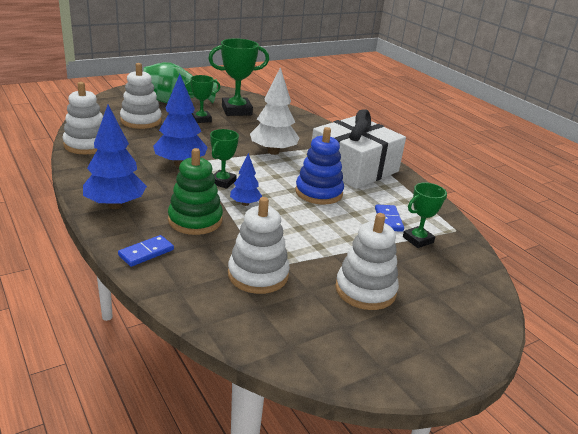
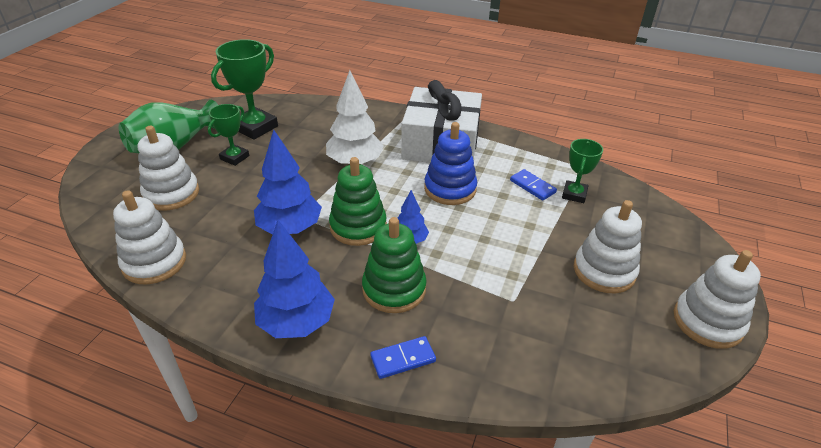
camera: 35 degrees left, 10 degrees up
blue domino [118,235,174,267] -> blue domino turned 60 degrees clockwise [370,336,436,379]
green trophy [210,129,239,189] -> green stacking toy [329,157,387,246]
white stacking toy [228,197,290,294] -> white stacking toy moved to [674,250,761,349]

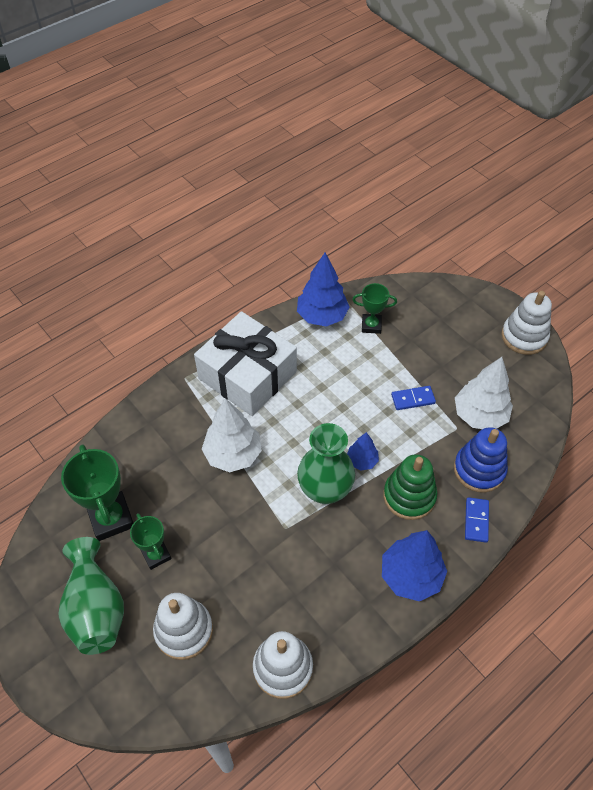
camera: 60 degrees left, 15 degrees up
blue tree [254,130,322,235] -> blue tree moved to [297,253,349,326]
green stacking toy [329,157,387,246] -> green vase [297,423,355,504]
blue stacking toy [424,122,477,205] -> blue stacking toy moved to [454,427,508,493]
blue domino [510,169,557,201] -> blue domino moved to [391,386,436,410]
green trophy [562,139,603,203] -> green trophy turned 45 degrees counterclockwise [352,283,397,334]
white stacking toy [574,200,642,293] -> none
none -> white tree [455,357,513,429]

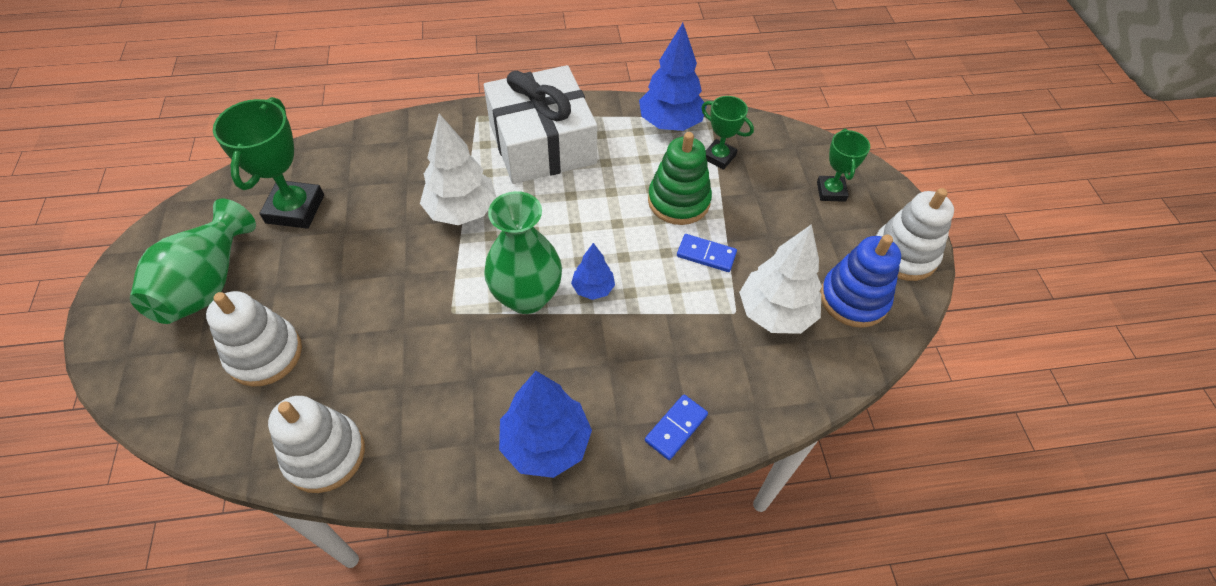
camera: 30 degrees right, 0 degrees up
green trophy [130,513,172,570] -> green trophy moved to [817,129,870,202]
green stacking toy [383,454,438,520] -> green stacking toy moved to [648,132,712,225]
blue stacking toy [454,427,508,493] -> blue stacking toy moved to [820,234,901,328]

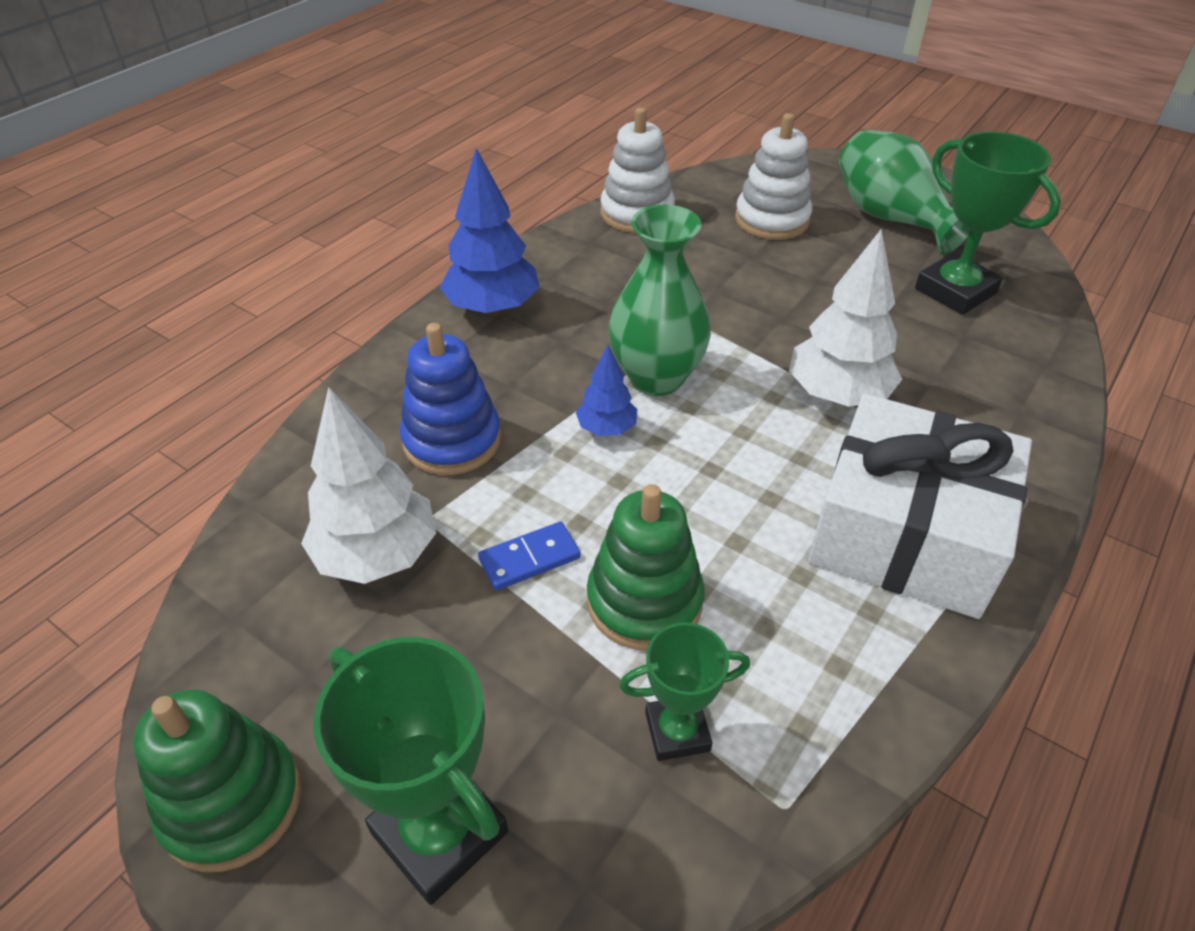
camera: 135 degrees right, 10 degrees down
blue tree [639,23,707,131] -> none
blue domino [645,394,708,460] -> none
green trophy [817,129,870,202] -> green trophy [313,637,508,905], size x1.67
blue stacking toy [820,234,901,328] -> blue stacking toy moved to [399,323,501,475]
white stacking toy [876,188,954,281] -> green stacking toy [133,689,302,872]

